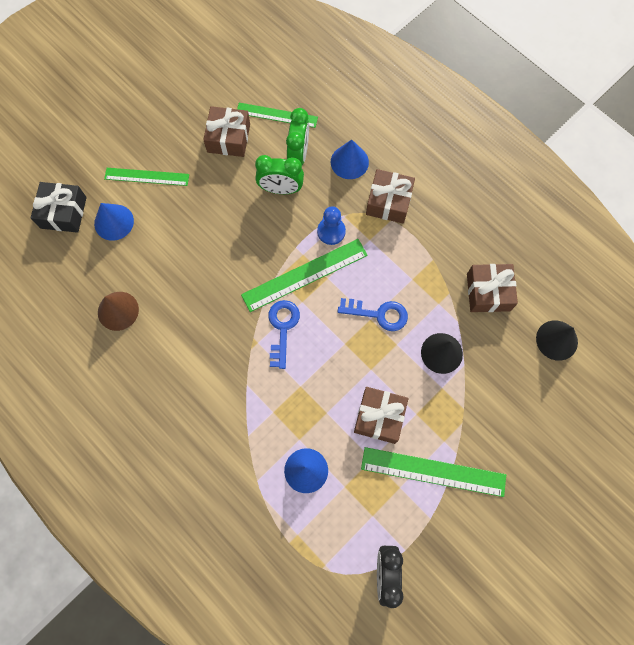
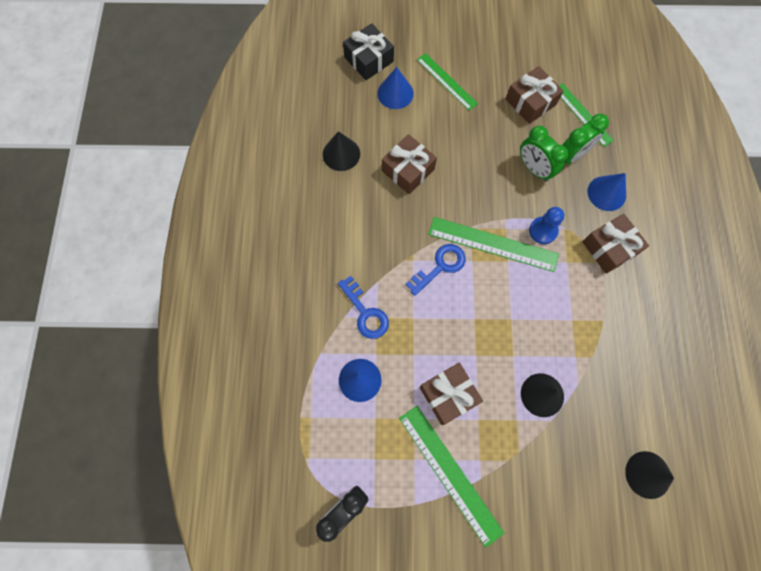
camera: 45 degrees right, 0 degrees up
brown cone [98,292,139,331] -> black cone [323,131,360,171]
blue key [338,298,408,331] -> blue key moved to [338,276,389,339]
brown gift [467,264,518,312] -> brown gift moved to [382,134,437,194]

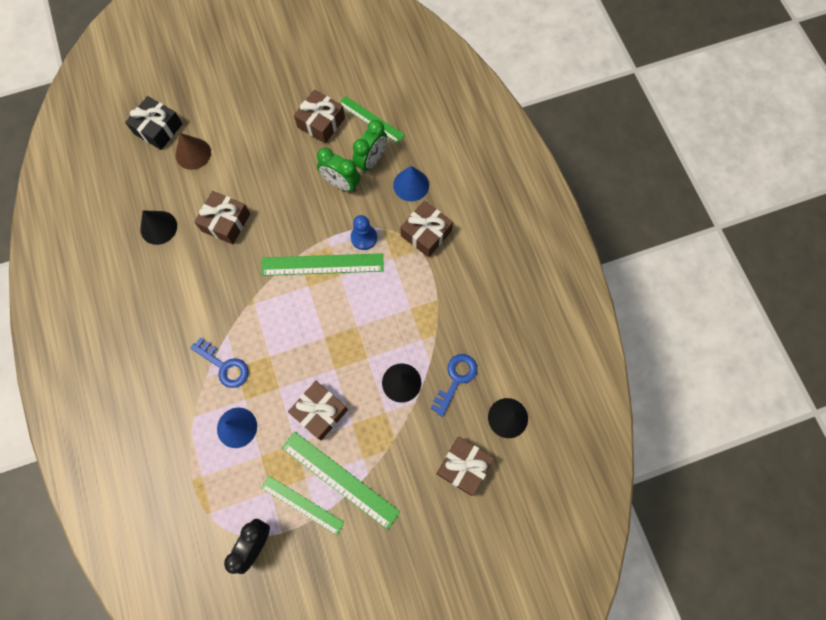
camera: 20 degrees left, 0 degrees up
blue cone [377,67,414,109] -> brown cone [176,133,211,170]
blue key [405,244,466,296] -> blue key moved to [430,354,477,417]
green ruler [417,53,478,110] -> green ruler moved to [261,476,345,535]
none -> brown gift [437,436,495,496]

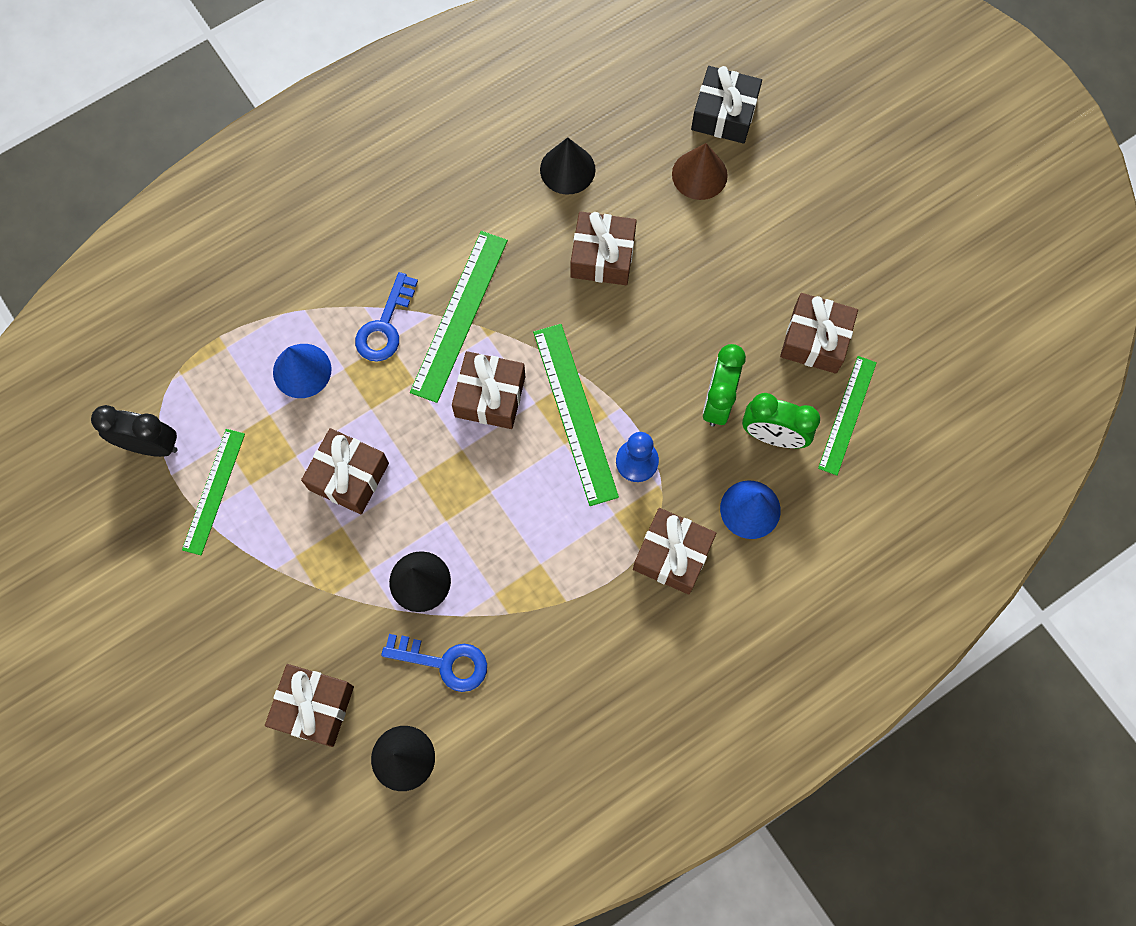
camera: 75 degrees right, 0 degrees up
green ruler [282,431,400,530] -> green ruler moved to [410,231,508,403]
none -> brown gift [452,351,525,429]

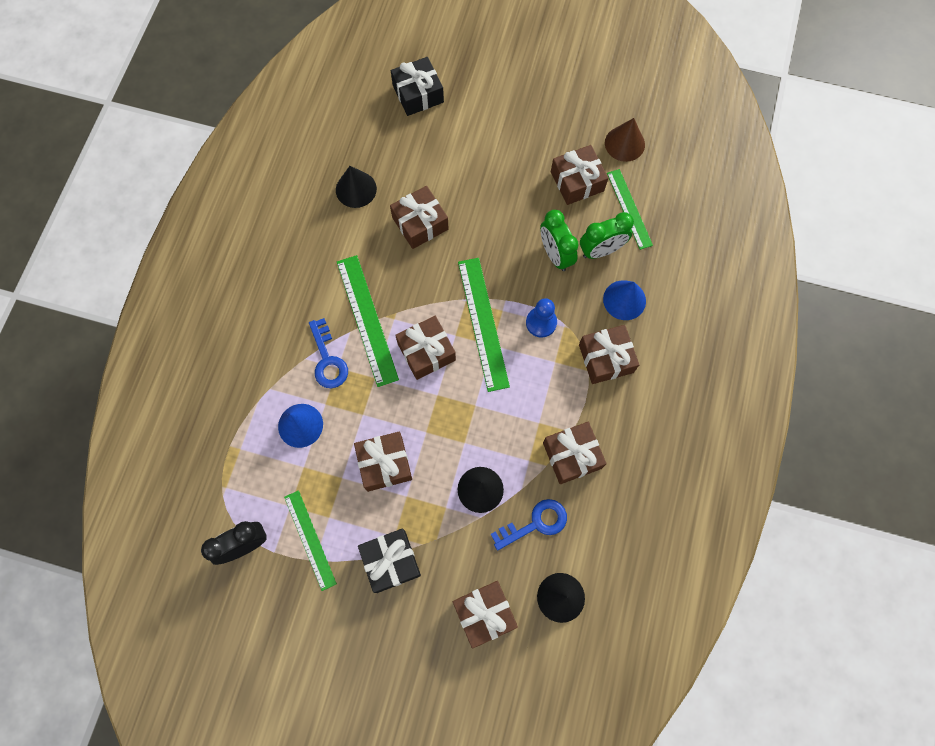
camera: 40 degrees left, 0 degrees up
green ruler [533,324,619,506] -> green ruler turned 45 degrees clockwise [458,258,510,392]
brown cone [672,143,728,200] -> brown cone moved to [605,118,645,162]
none -> black gift [358,528,421,593]
none -> brown gift [543,422,607,484]

